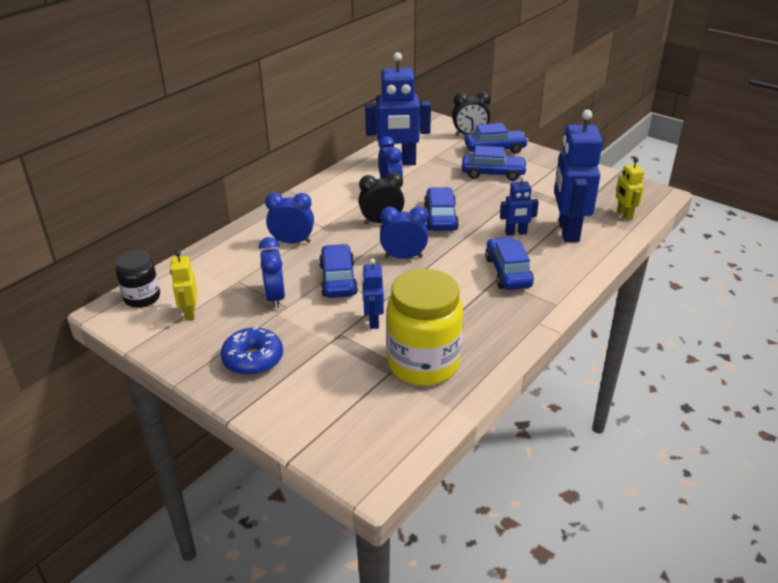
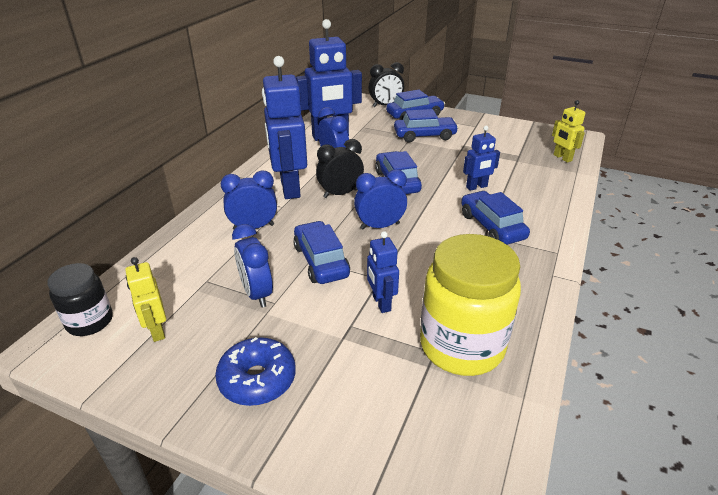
camera: 15 degrees left, 0 degrees up
blue robot [554,110,603,242] -> blue robot moved to [262,56,307,199]

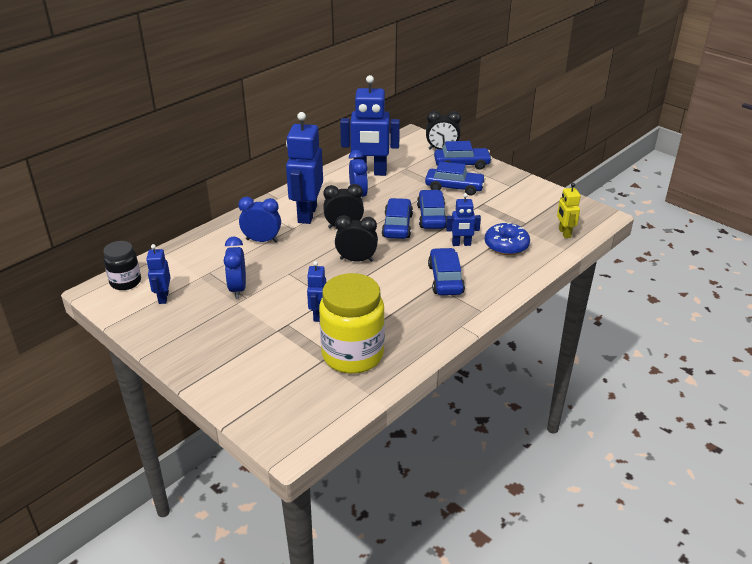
camera: 20 degrees right, 0 degrees up
yellow robot [125,257,166,342] -> blue robot [146,244,171,304]
blue donut [215,337,296,406] -> blue donut moved to [485,222,530,255]
blue car [293,221,350,284] -> blue car moved to [417,190,447,229]
blue clock [354,169,407,229] -> black clock [335,215,378,262]

